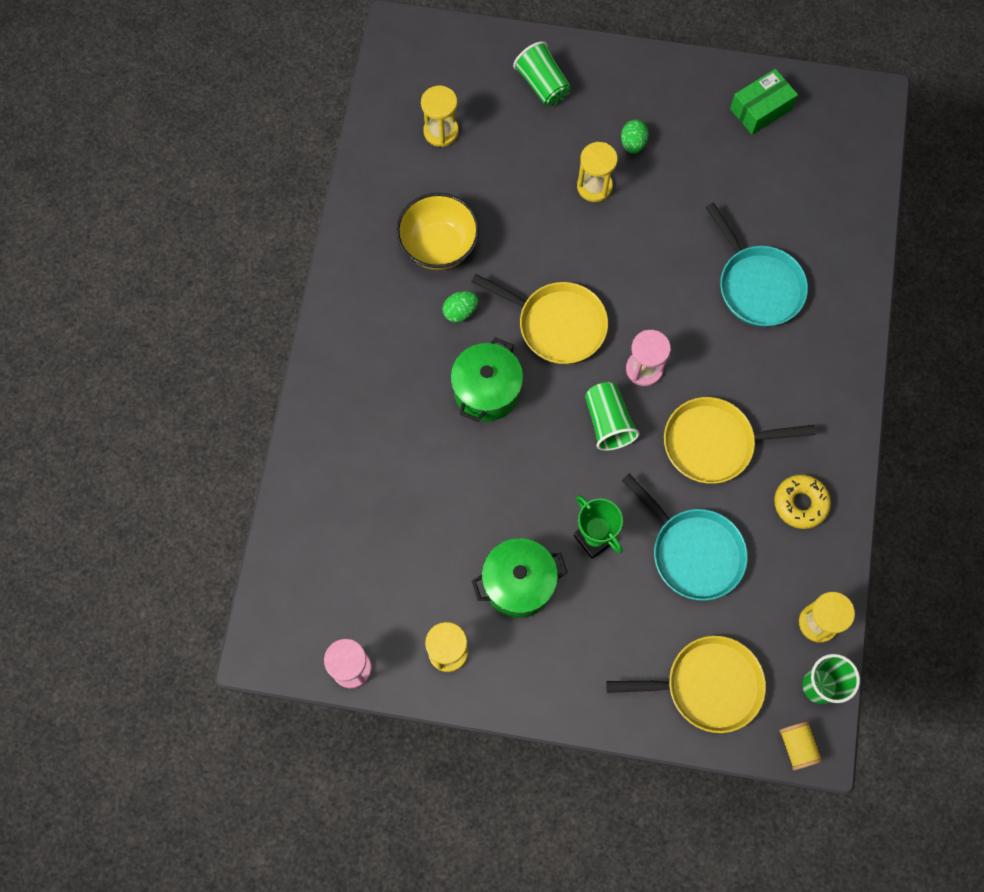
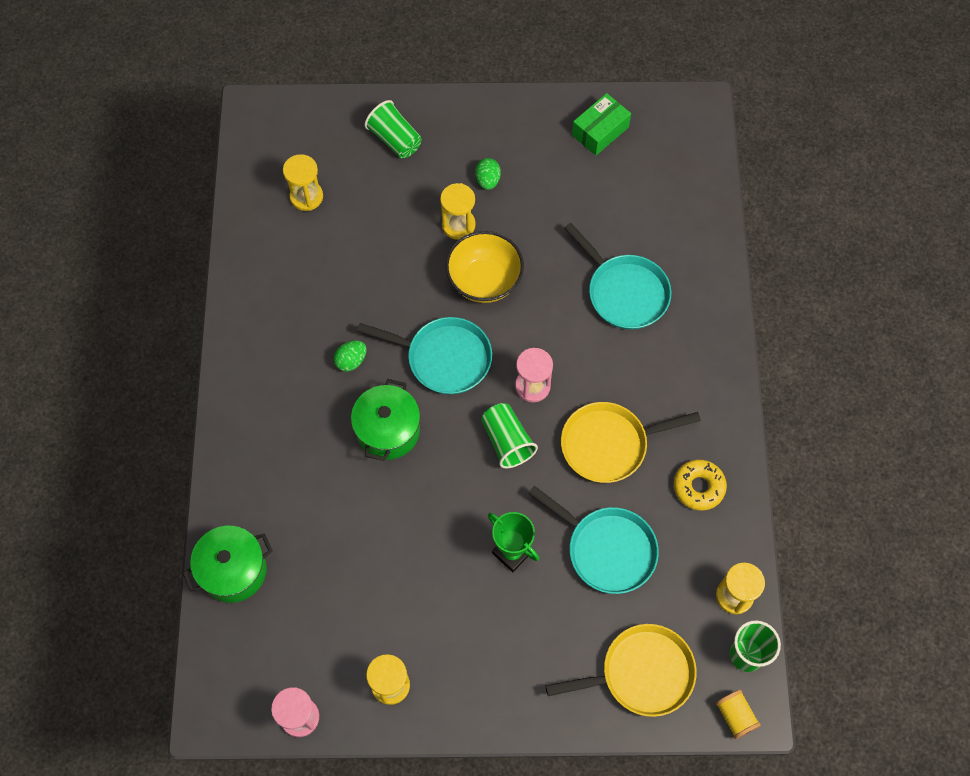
camera: 10 degrees left, 5 degrees down
yellow bowl [396,193,479,270] -> yellow bowl moved to [445,231,524,303]
yellow pan [471,274,608,364] -> turquoise pan [357,317,492,394]
green pot [472,538,568,618] -> green pot moved to [182,526,273,603]

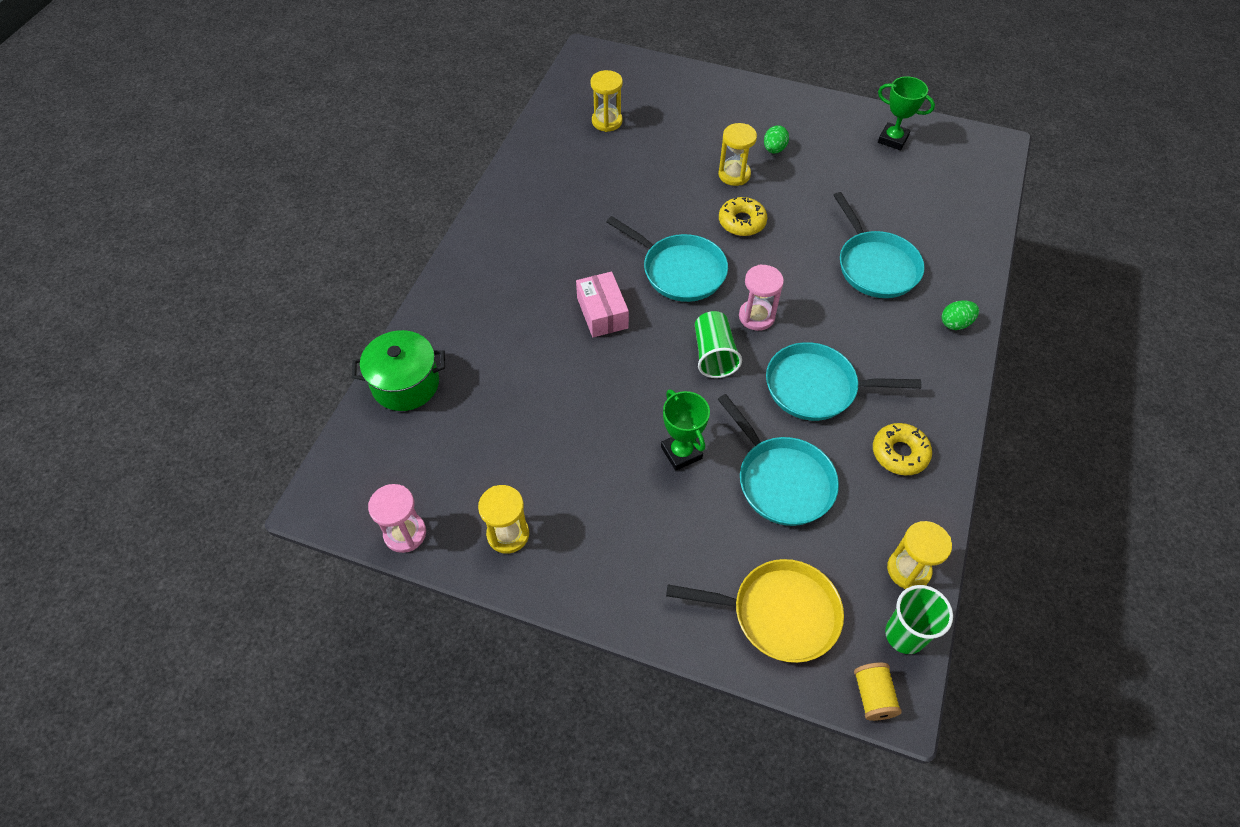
camera: 20 degrees right, 10 degrees down
green egg [334,340,367,372] -> green egg moved to [942,300,979,330]
green pot [351,379,420,461] -> pink box [576,271,629,337]
green cup [365,100,422,158] -> none
yellow bowl [445,231,524,303] -> yellow donut [719,197,767,236]
yellow pan [561,402,701,483] -> turquoise pan [766,342,921,421]
green box [572,93,631,156] -> green trophy [878,76,935,150]

